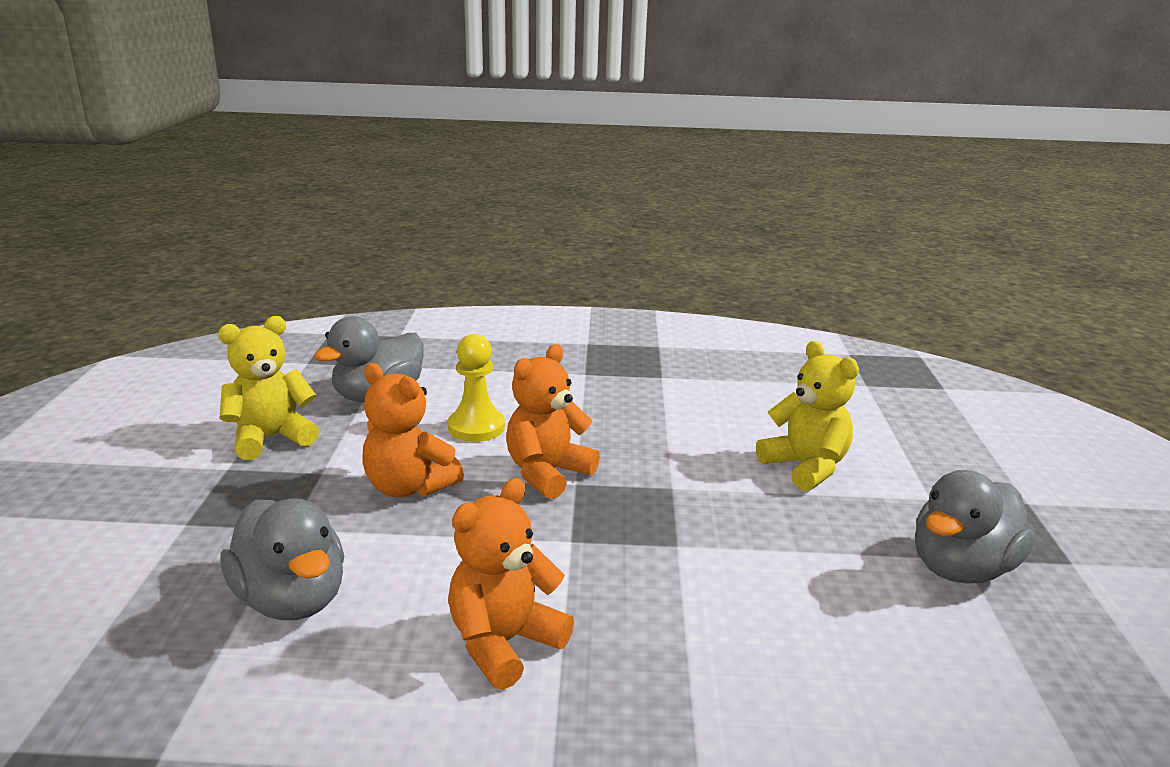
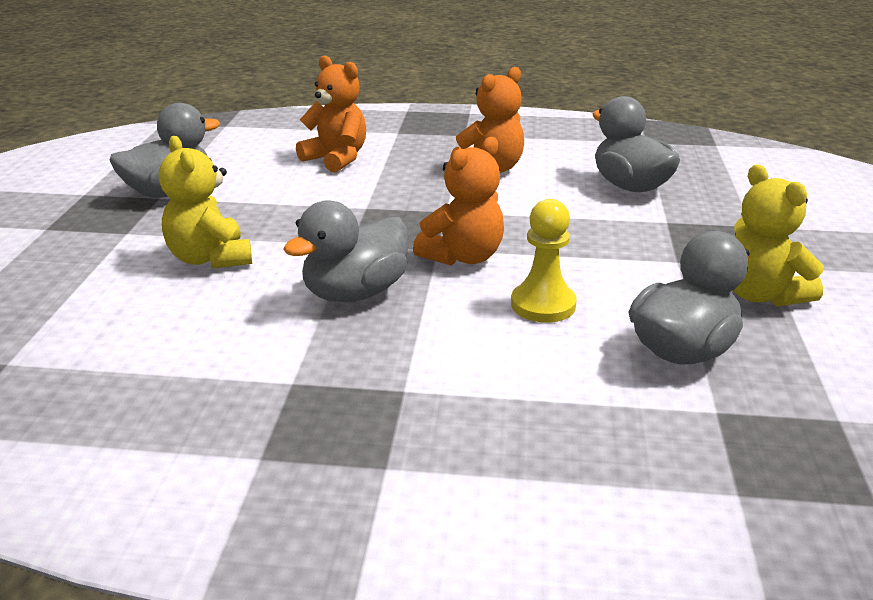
camera: 175 degrees left, 5 degrees up
yellow teddy bear [218,316,319,460] -> yellow teddy bear turned 90 degrees clockwise [733,165,824,307]
orange teddy bear [362,363,464,497] -> orange teddy bear moved to [296,56,366,173]
none -> grey duck [283,200,409,302]

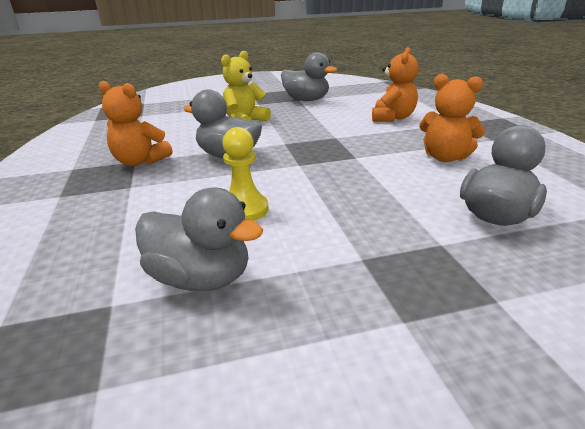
camera: 70 degrees right, 0 degrees up
orange teddy bear [413,137,504,266] -> orange teddy bear moved to [99,81,172,166]
yellow teddy bear [733,165,824,307] -> none

